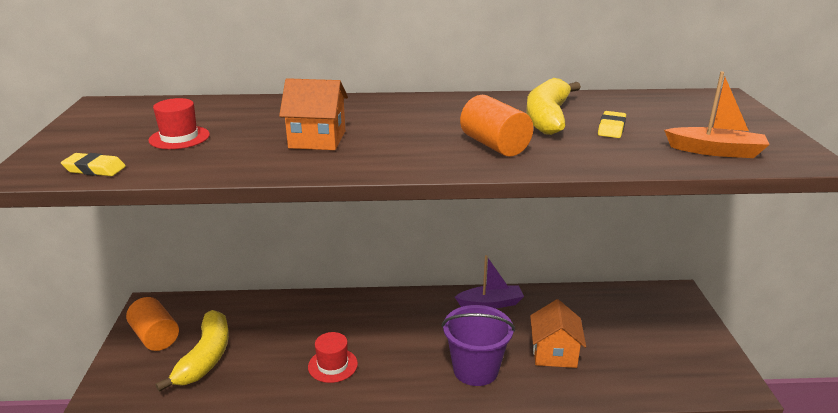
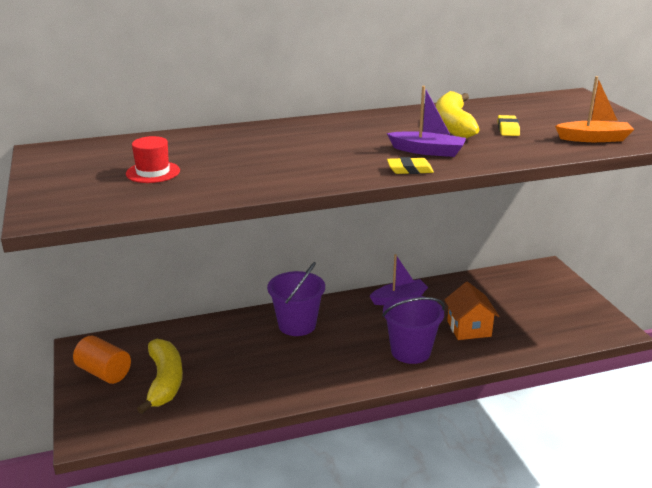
camera: 15 degrees left, 0 degrees up
yellow eraser [61,153,126,176] -> yellow eraser moved to [387,157,434,174]
orange house [279,78,348,150] -> none
red hat [308,332,358,383] -> none
orange cylinder [460,95,533,156] -> purple boat [387,86,466,157]
none -> purple bucket [267,262,325,336]

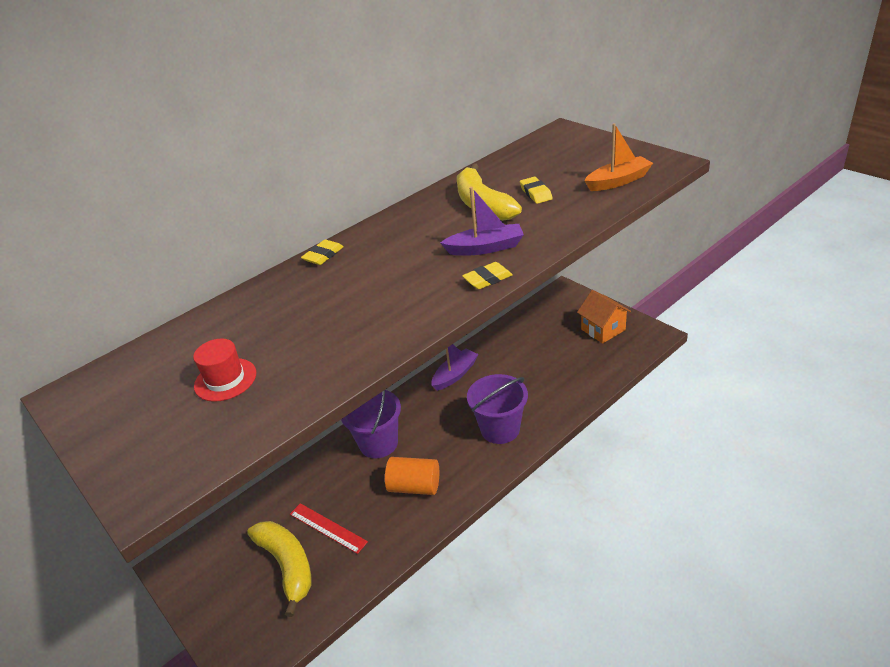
camera: 20 degrees left, 10 degrees up
orange cylinder [73,336,131,384] -> orange cylinder moved to [385,457,439,495]
orange house [444,282,499,340] -> orange house moved to [577,290,631,344]
none -> red ruler [290,503,368,554]
none -> yellow eraser [301,240,344,265]

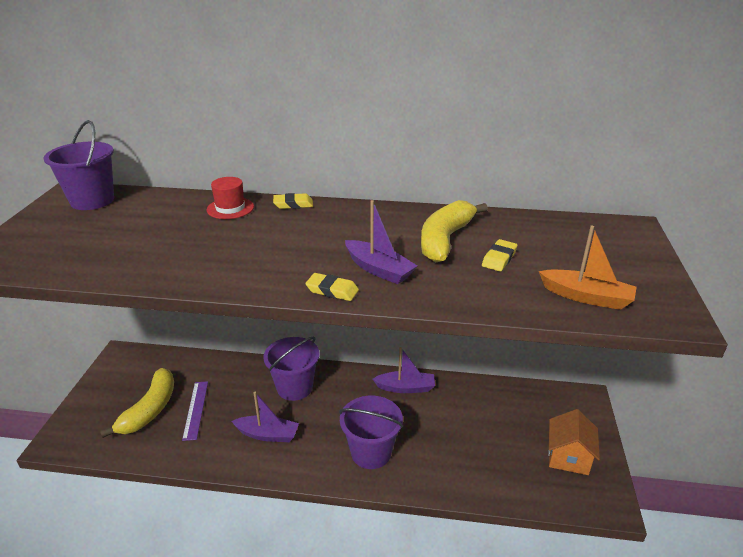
camera: 45 degrees right, 5 degrees down
red hat [193,338,256,402] -> red hat moved to [207,177,254,219]
red ruler [290,503,368,554] -> purple ruler [182,381,208,441]
orange cylinder [385,457,439,495] -> purple boat [232,392,299,442]
none -> purple bucket [43,120,114,210]

